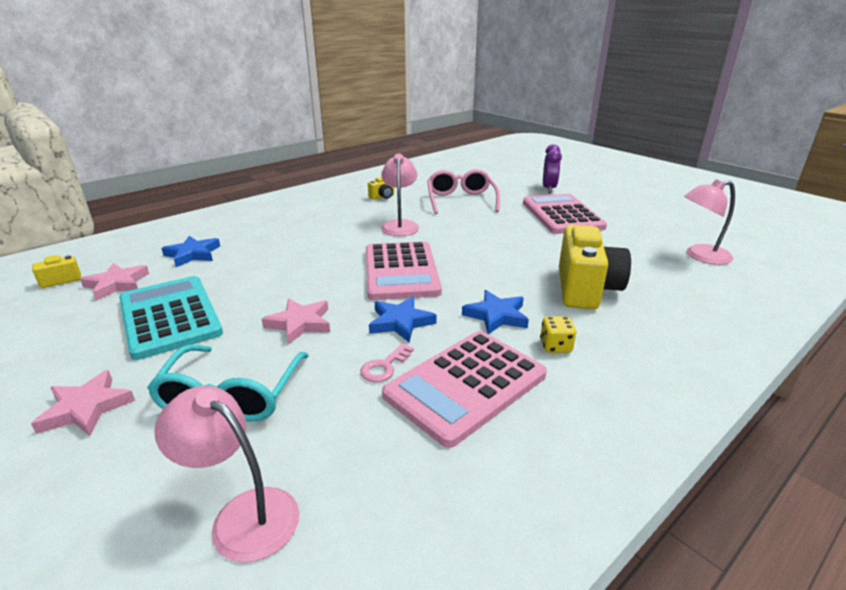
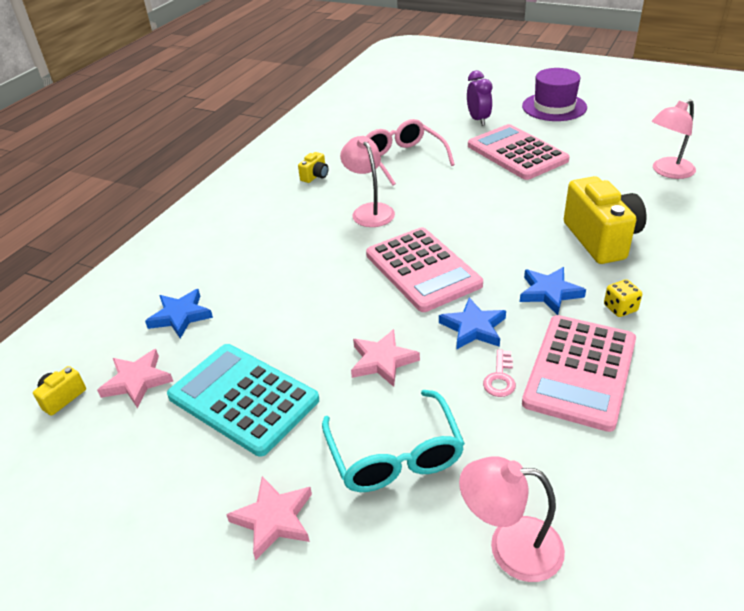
camera: 20 degrees left, 10 degrees up
none -> purple hat [522,68,587,121]

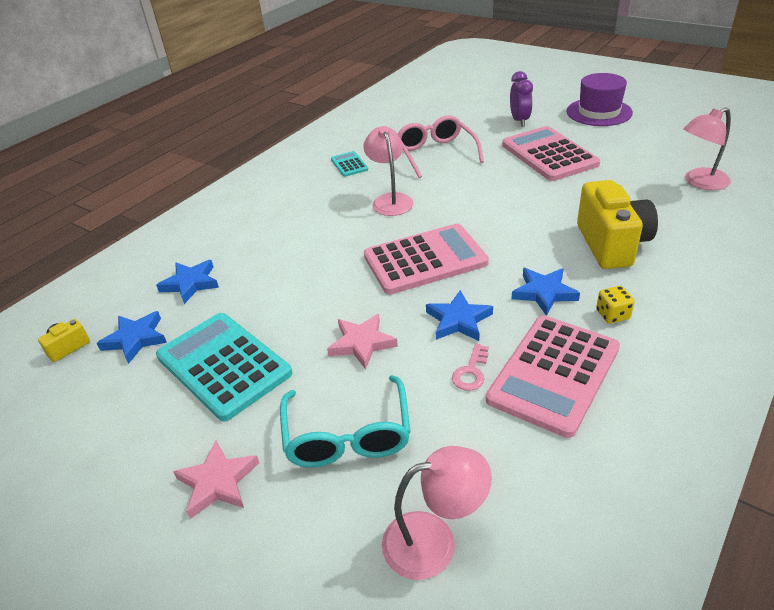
camera: 10 degrees right, 0 degrees up
pink star [97,349,173,409] -> blue star [96,311,167,364]
yellow camera [298,152,329,183] -> turquoise calculator [331,151,368,177]
pink calculator [366,227,483,312] -> pink calculator turned 90 degrees counterclockwise [364,224,489,294]
pink lamp [459,456,565,582] -> pink lamp turned 150 degrees clockwise [382,446,492,580]

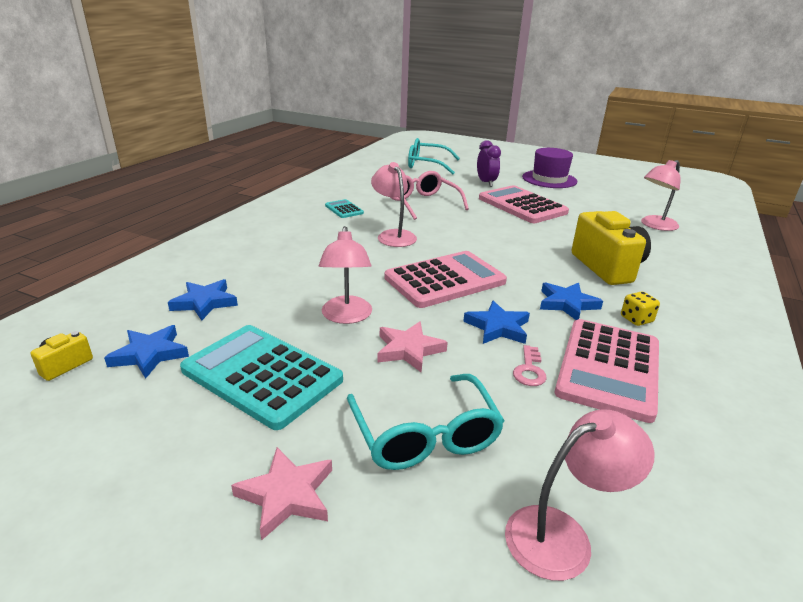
camera: 15 degrees left, 10 degrees down
none -> pink lamp [319,226,372,324]
none -> turquoise glasses [408,138,460,174]

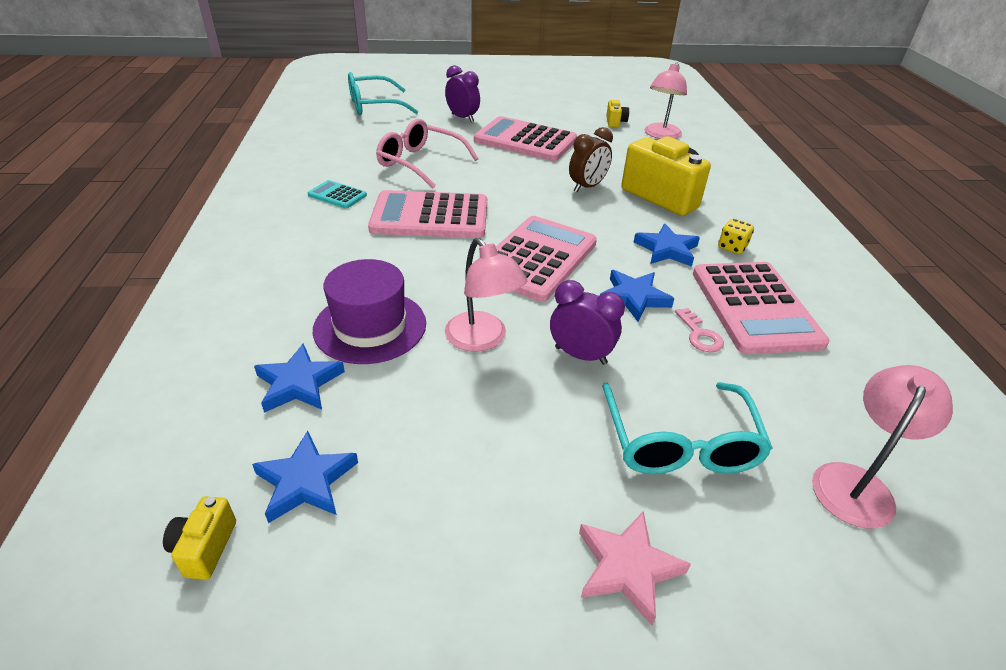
camera: 30 degrees left, 10 degrees up
turquoise calculator [180,325,343,430] -> none
turquoise glasses [347,374,505,470] -> turquoise glasses turned 45 degrees clockwise [602,382,773,474]
pink lamp [371,162,417,247] -> pink calculator [368,190,487,238]
pink star [377,321,448,372] -> purple clock [550,280,625,365]
purple hat [522,148,577,188] -> purple hat moved to [313,259,426,364]
none -> brown clock [569,127,613,192]
none -> yellow camera [606,100,629,127]

